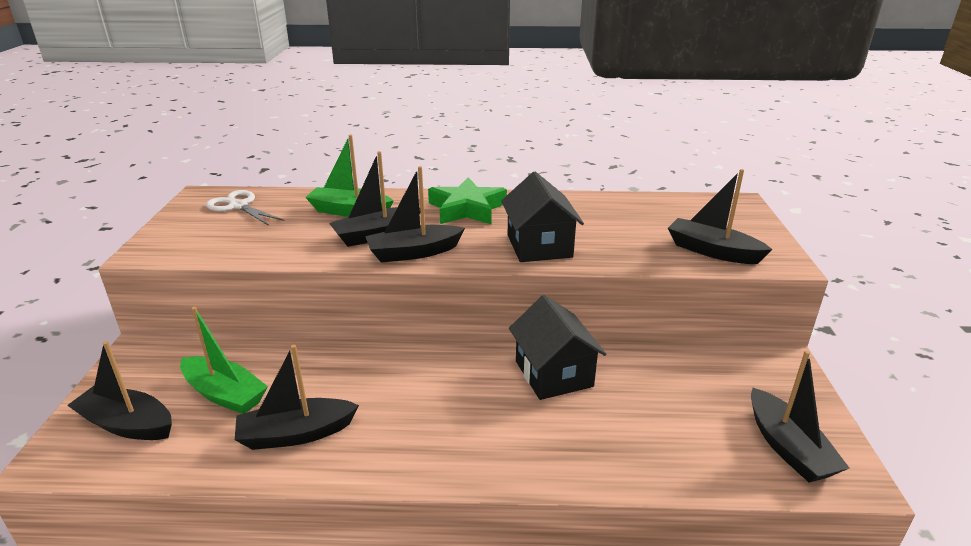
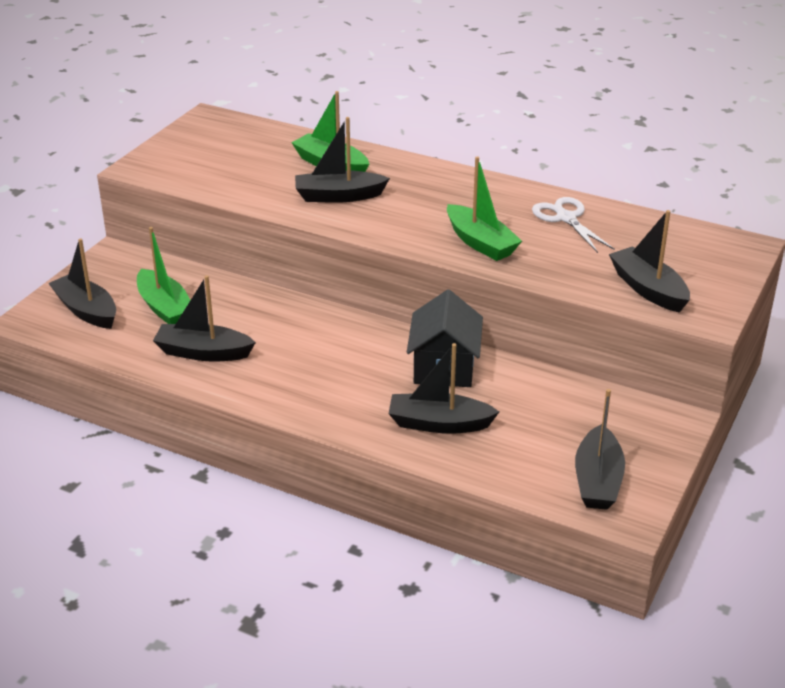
camera: 25 degrees right, 5 degrees up
white scissors [206,190,285,226] -> white scissors moved to [532,197,615,253]
black boat [365,166,465,263] -> black boat moved to [389,343,499,434]
green star [428,177,507,224] -> none
black house [501,172,584,262] -> green boat [447,157,522,261]

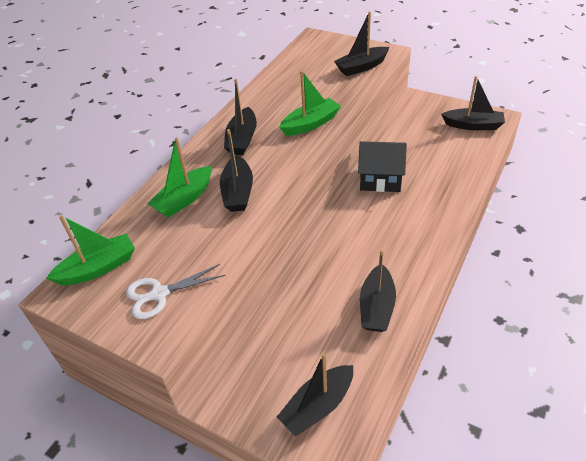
camera: 85 degrees left, 10 degrees up
green boat [137,227,190,324] -> green boat moved to [46,215,135,285]
black boat [389,343,499,434] -> black boat moved to [224,79,257,155]
white scissors [532,197,615,253] -> white scissors moved to [126,264,226,319]

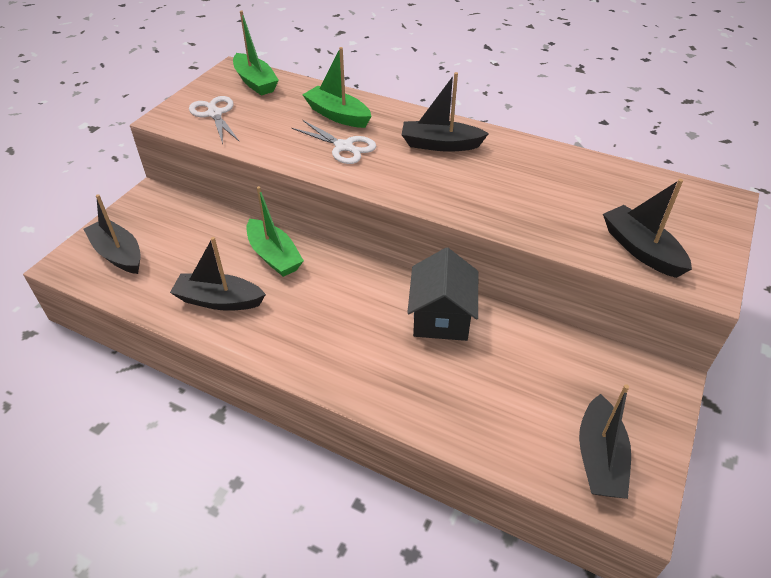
camera: 85 degrees right, 0 degrees up
black boat [220,129,253,212] -> white scissors [292,120,376,164]
green boat [279,71,341,136] -> green boat moved to [247,186,304,277]

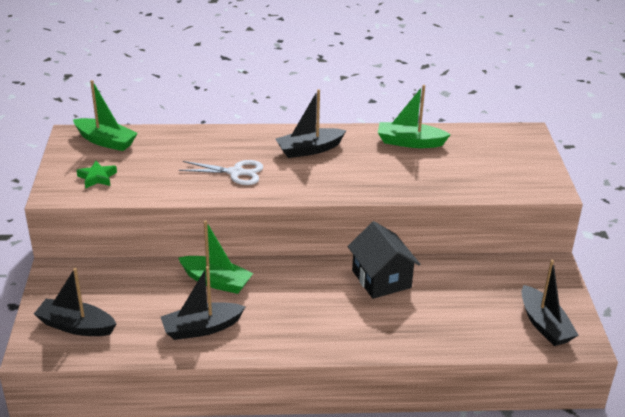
camera: 30 degrees left, 10 degrees down
white scissors [189,96,239,144] -> green star [76,161,117,189]
green boat [302,47,371,128] -> green boat moved to [378,85,451,148]
black boat [603,179,692,278] -> none

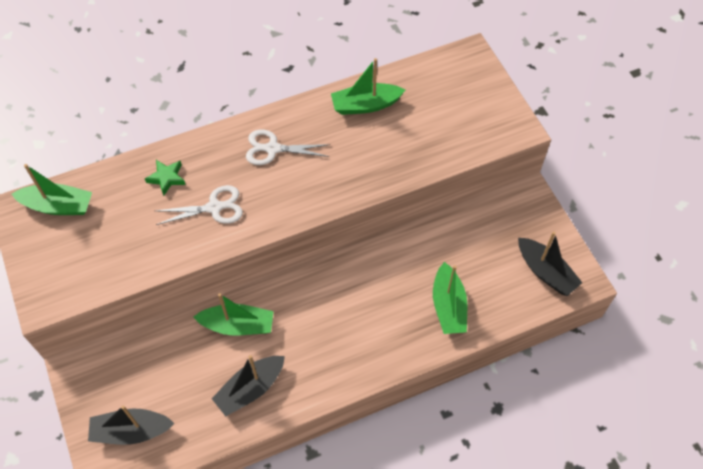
camera: 20 degrees left, 25 degrees up
green star [76,161,117,189] -> green star moved to [145,160,186,196]
black boat [275,89,346,158] -> white scissors [246,130,330,165]
black house [347,221,420,299] -> none
none -> green boat [433,262,467,334]

